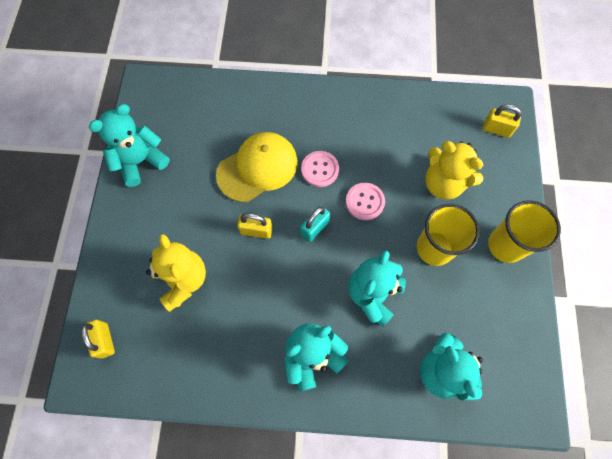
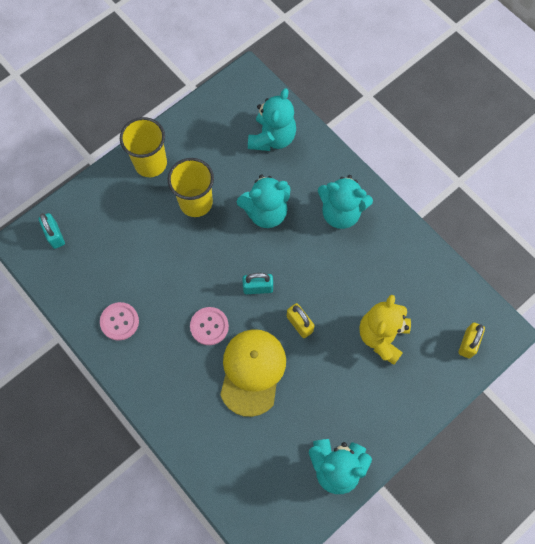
camera: 135 degrees left, 0 degrees up
yellow cap [216,132,298,202] -> yellow cap turned 90 degrees clockwise [220,329,286,417]
pink button [346,183,385,220] -> pink button moved to [100,302,139,341]
yellow teddy bear [425,141,483,200] -> none
yellow padlock [482,104,522,138] -> turquoise padlock [39,213,65,249]

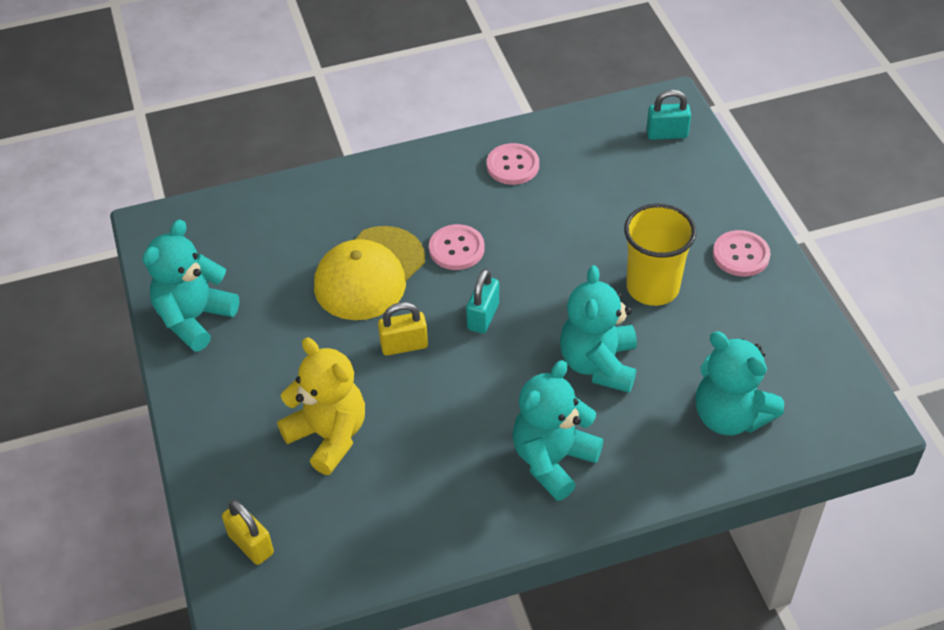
camera: 115 degrees right, 20 degrees down
yellow cup [120,117,167,177] -> pink button [713,230,771,277]
yellow cap [220,329,286,417] -> yellow cap turned 90 degrees clockwise [314,226,425,320]

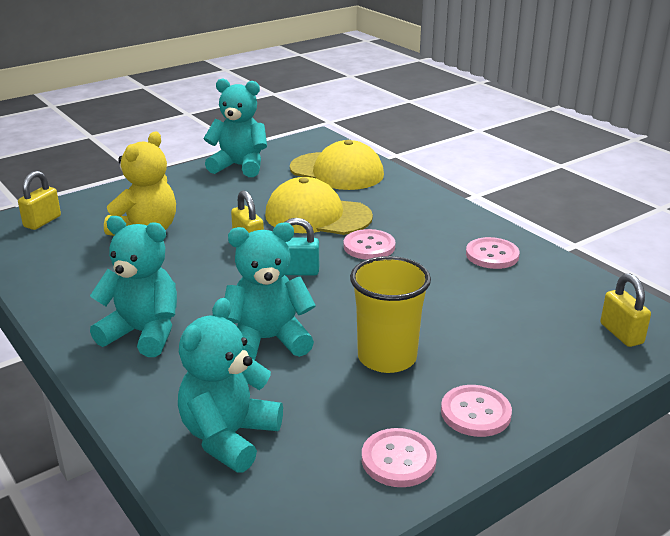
camera: 70 degrees right, 20 degrees down
turquoise padlock [646,90,691,140] -> yellow padlock [600,273,651,347]
none -> yellow cap [290,140,384,190]
none -> pink button [362,428,437,487]

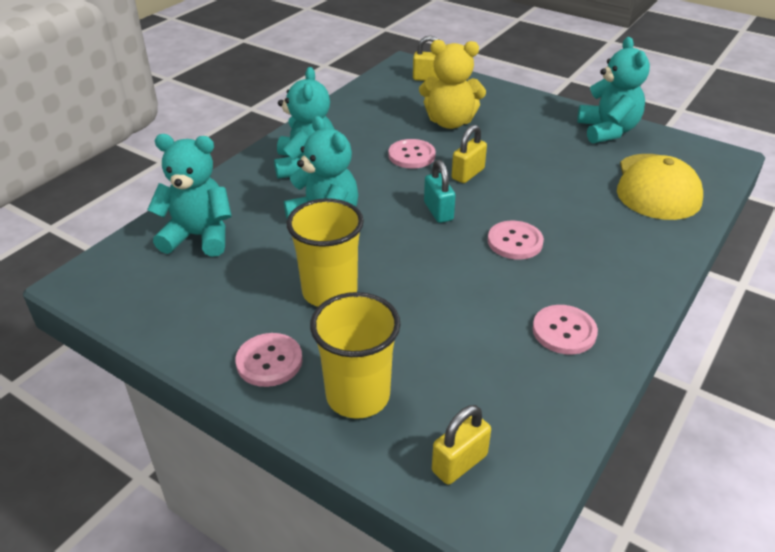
camera: 70 degrees right, 10 degrees up
yellow cap [265,177,373,235] -> none
pink button [362,428,437,487] -> pink button moved to [388,139,436,169]
none -> yellow cup [310,292,401,419]

